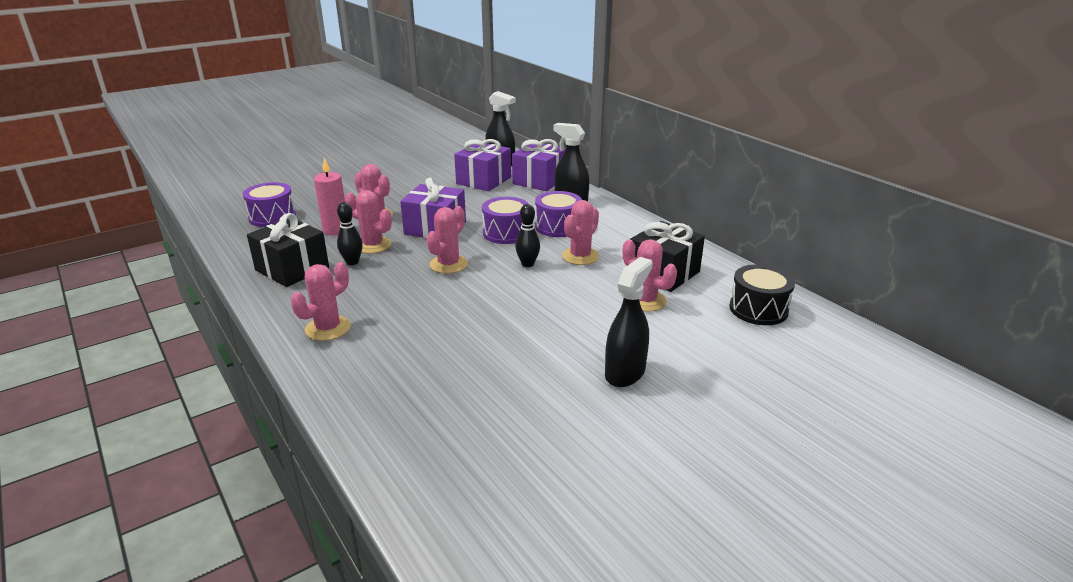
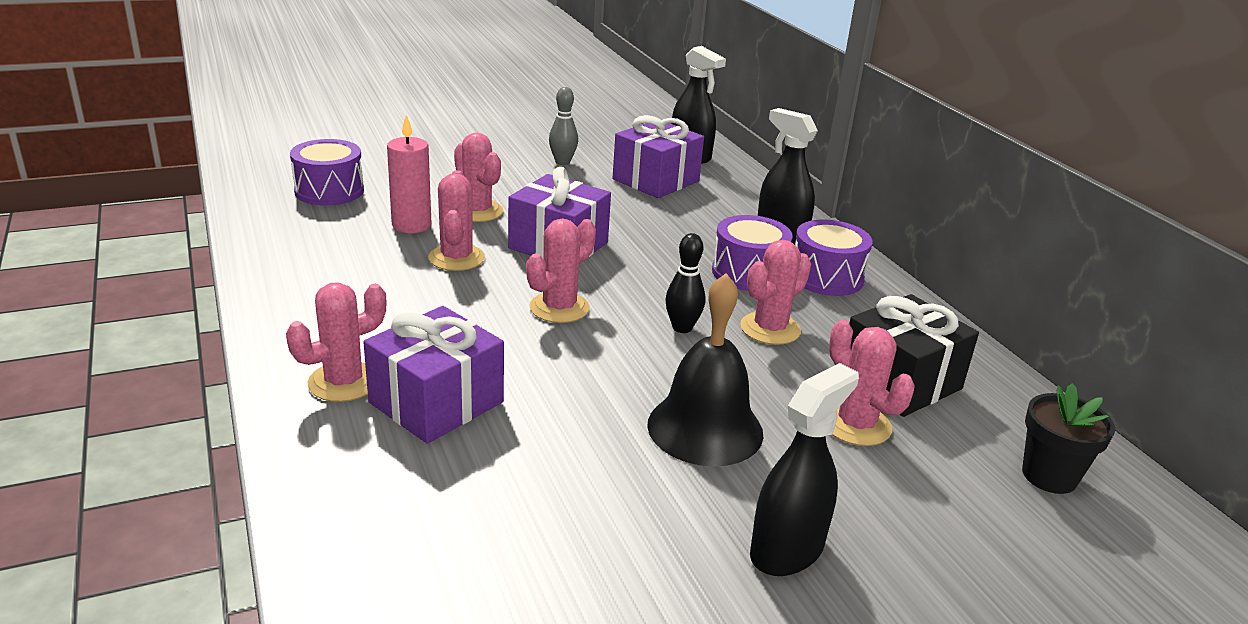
camera: 10 degrees right, 0 degrees up
black gift [247,213,329,287] -> none
black bowling pin [337,202,363,265] -> none
pink cactus [345,190,392,254] -> pink cactus turned 45 degrees clockwise [428,170,485,271]
purple drum [482,197,529,244] -> purple drum moved to [795,220,873,296]
purple gift [512,139,566,191] -> purple gift moved to [363,306,504,444]
black drum [729,264,795,325] -> black flower pot [1022,383,1115,494]
none -> grey bowling pin [549,87,578,165]
none -> black bell [647,273,763,467]

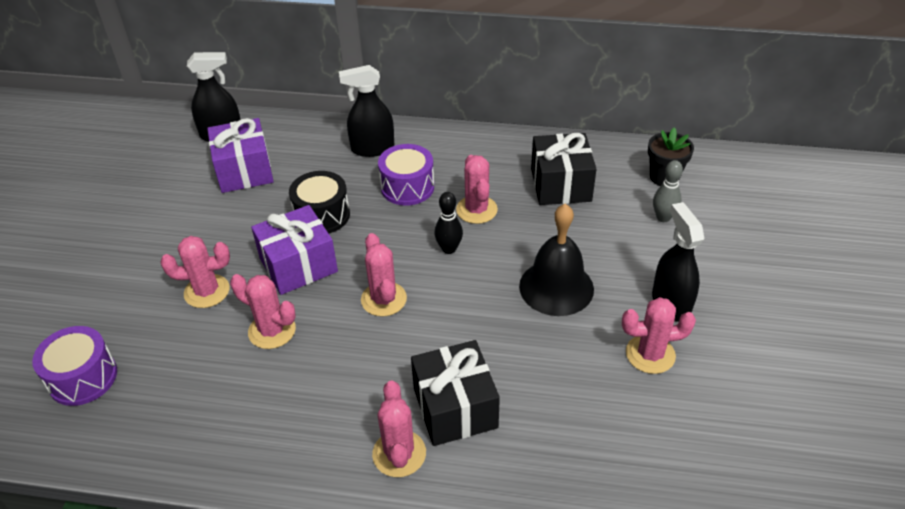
camera: 55 degrees left, 15 degrees up
purple gift [363,306,504,444] -> black gift [411,340,500,446]
pink candle [387,115,431,233] -> none
grey bowling pin [549,87,578,165] -> grey bowling pin moved to [653,160,683,222]
purple drum [795,220,873,296] -> none
pink cactus [829,320,915,446] -> pink cactus moved to [622,297,696,374]
none -> black drum [289,171,350,233]

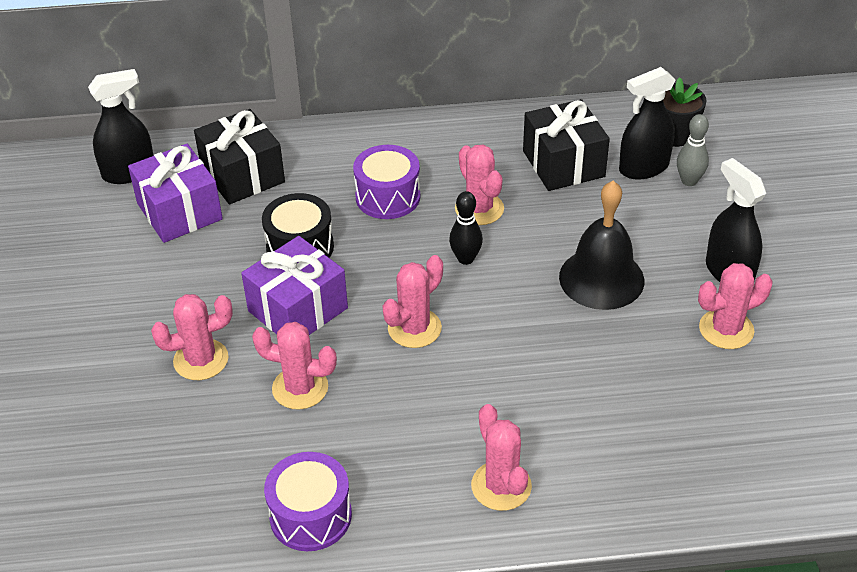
camera: 15 degrees left, 0 degrees up
purple drum [32,326,117,406] -> purple drum moved to [264,452,352,551]
black spray bottle [339,65,394,157] -> black spray bottle moved to [619,67,676,180]
pink cactus [361,233,407,317] -> pink cactus turned 75 degrees clockwise [382,255,443,348]
black gift [411,340,500,446] -> black gift moved to [194,109,285,205]

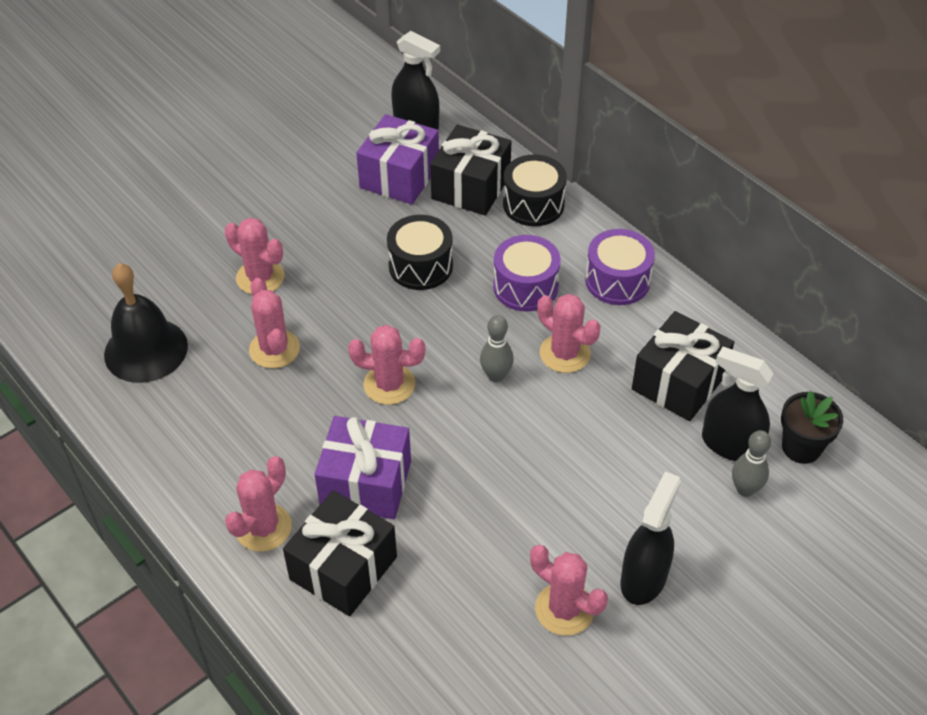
camera: 55 degrees right, 5 degrees up
purple gift [241,236,348,335] -> purple gift moved to [315,416,411,519]
purple drum [264,452,352,551] -> purple drum moved to [585,229,655,305]
black bowling pin [449,191,483,265] -> grey bowling pin [480,315,514,382]
pink cactus [455,144,504,225] -> pink cactus turned 75 degrees counterclockwise [537,294,600,373]
black bell [559,181,644,310] -> black bell moved to [104,263,188,383]
none -> black gift [283,490,397,616]
none -> black drum [503,154,567,226]

